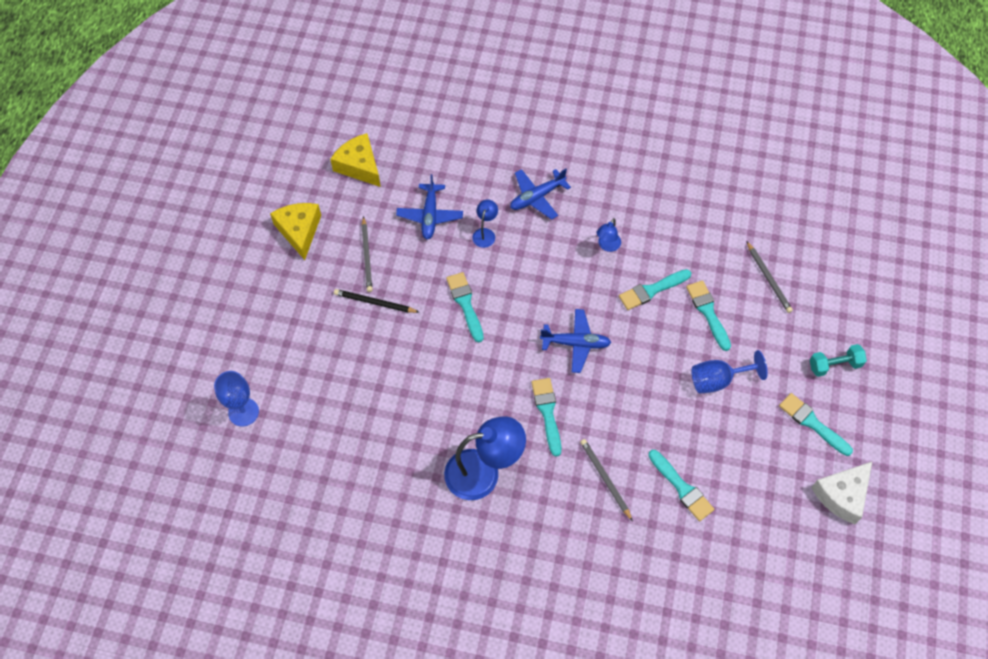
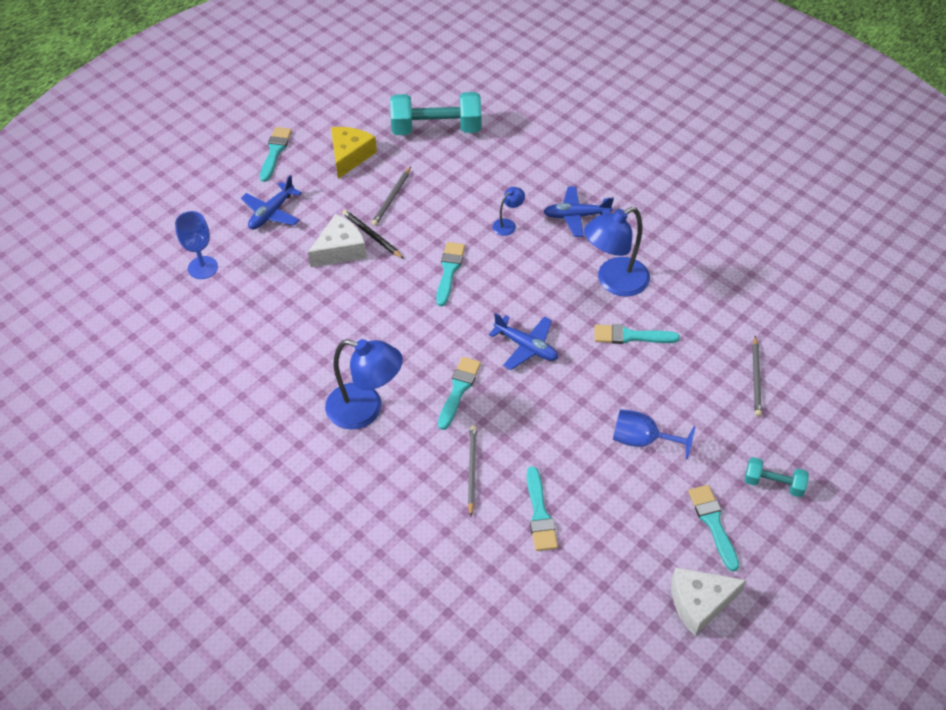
camera: 30 degrees right, 10 degrees down
yellow cheese [330,133,381,187] -> turquoise dumbbell [390,92,481,135]
blue plane [396,174,463,240] -> blue plane moved to [241,175,302,229]
blue lamp [597,218,621,252] -> blue lamp [584,207,650,297], size x2.13
turquoise brush [686,280,731,351] -> turquoise brush moved to [260,127,292,182]
none -> white cheese [308,214,367,267]

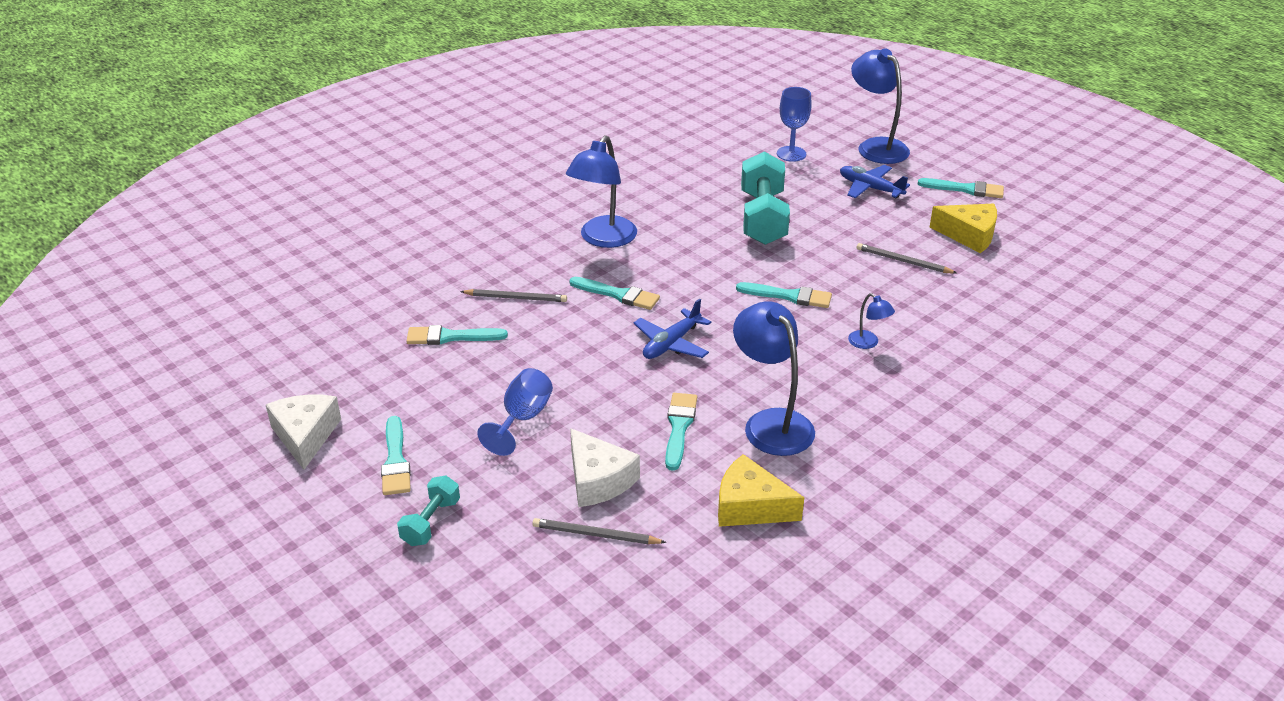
camera: 95 degrees right, 15 degrees down
white cheese [308,214,367,267] -> white cheese moved to [570,428,640,507]
black pencil [342,210,404,259] -> none
turquoise dumbbell [390,92,481,135] -> turquoise dumbbell moved to [741,152,790,245]
blue plane [543,186,614,237] -> none
turquoise brush [688,485,739,572] -> turquoise brush turned 90 degrees clockwise [381,416,411,495]
none -> yellow cheese [718,454,804,527]
none -> blue lamp [851,48,910,164]

